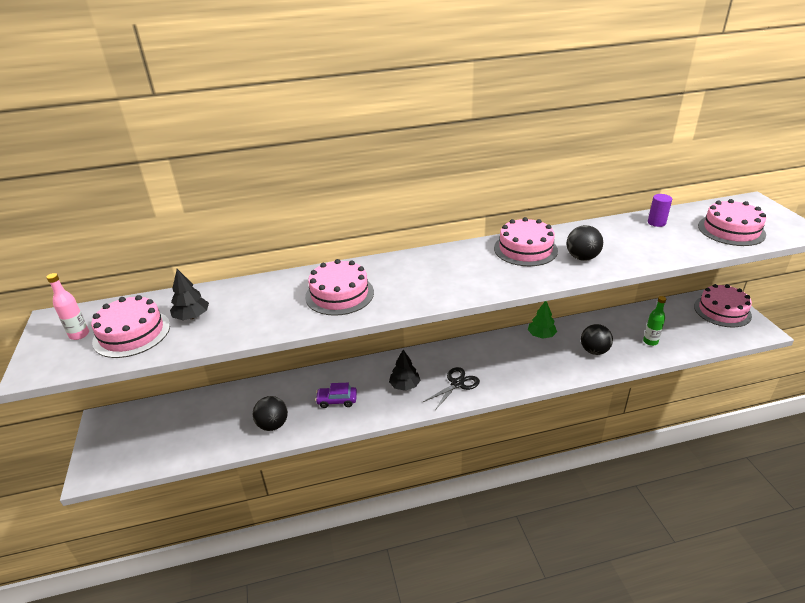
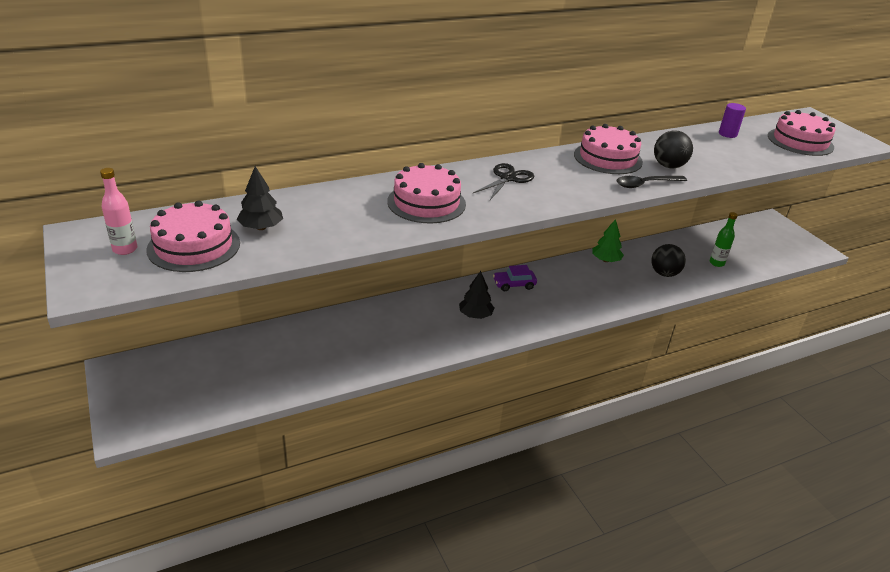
camera: 15 degrees left, 0 degrees up
black ball [253,396,288,431] -> none
purple car [315,383,357,408] -> purple car moved to [493,265,537,291]
black scissors [423,367,480,410] -> black scissors moved to [473,163,534,200]
pink cake [694,284,752,327] -> none
none -> black spoon [617,176,687,188]

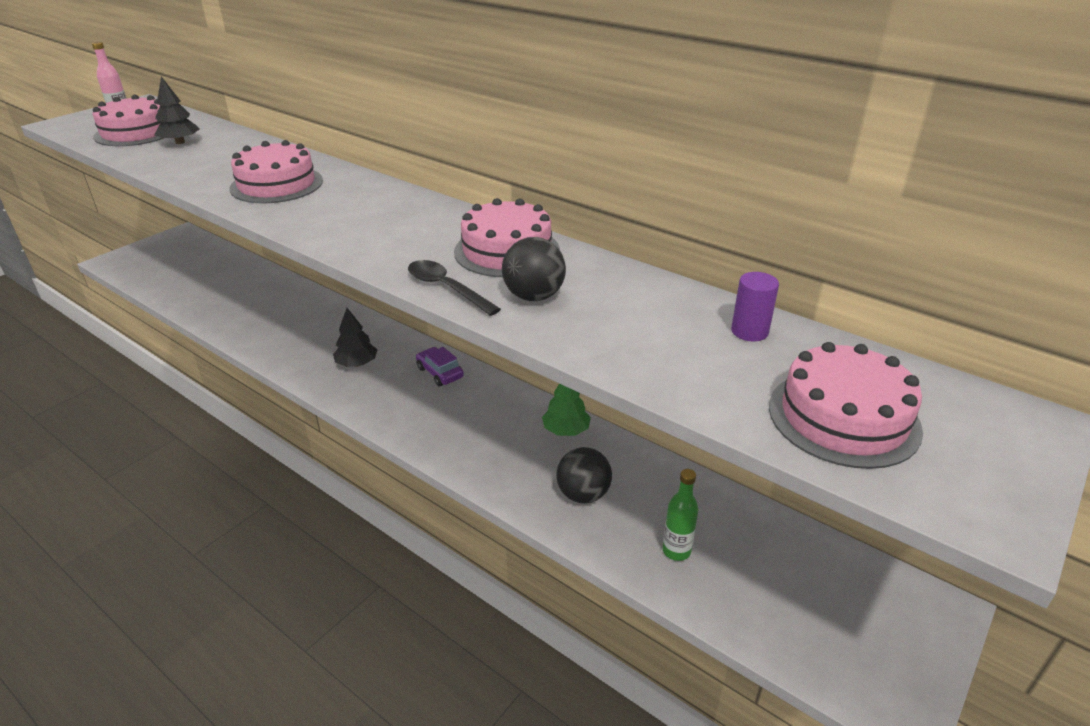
camera: 65 degrees right, 0 degrees up
black scissors [473,163,534,200] -> none

